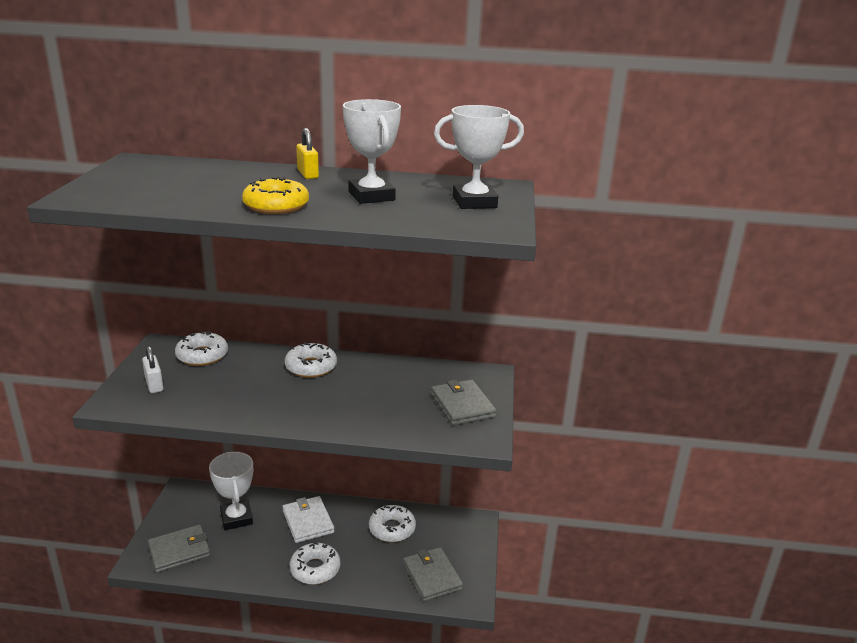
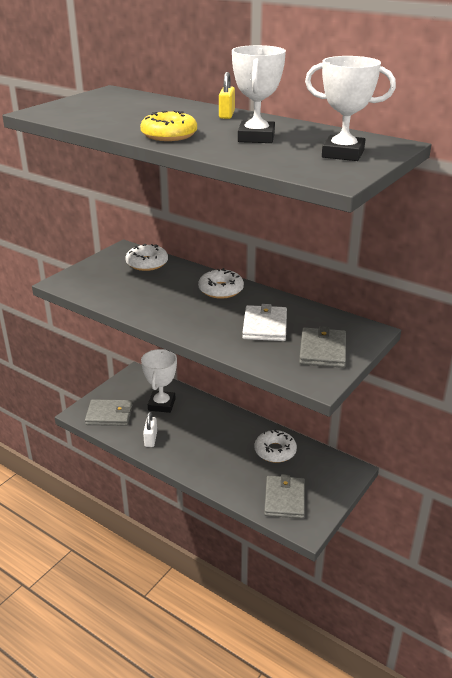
camera: 30 degrees right, 5 degrees up
white padlock [142,346,164,393] -> white padlock moved to [143,412,157,447]
white wallet [282,496,335,543] -> white wallet moved to [242,304,287,341]
white donut [289,542,341,585] -> none

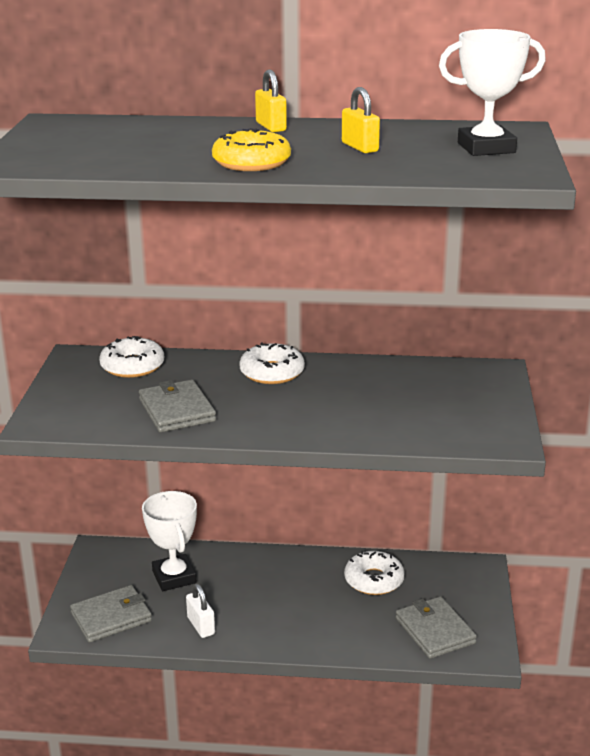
camera: 30 degrees left, 5 degrees down
white trophy [232,45,286,143] -> yellow padlock [342,87,380,153]
white wallet [242,304,287,341] -> none
grey wallet [299,326,346,368] -> grey wallet moved to [139,380,216,432]

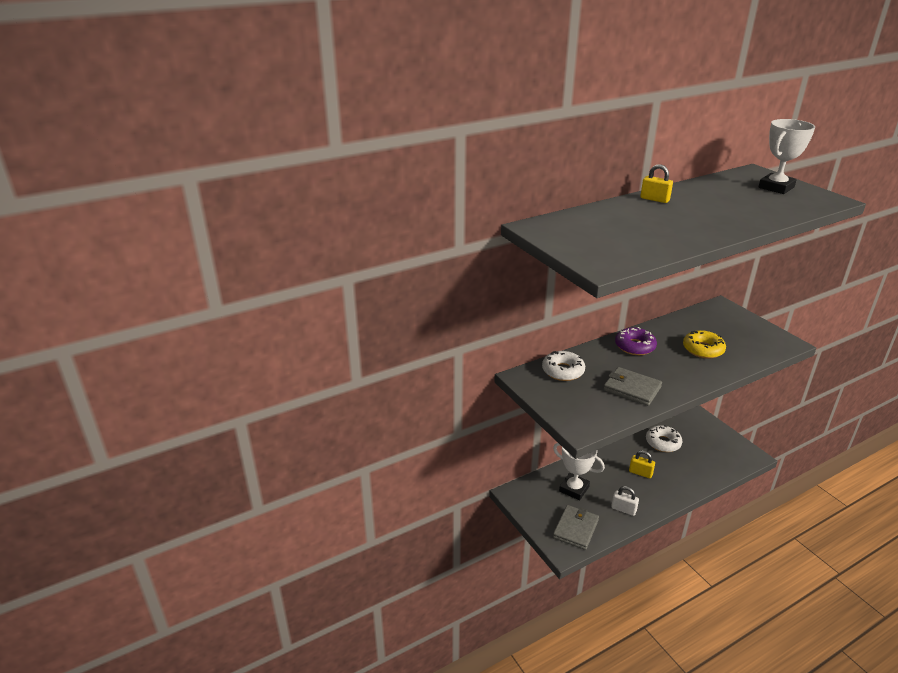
camera: 35 degrees left, 5 degrees up
yellow donut [212,128,291,171] -> yellow donut moved to [683,330,726,359]
white donut [240,342,305,384] -> purple donut [615,327,657,355]
yellow padlock [342,87,380,153] -> yellow padlock moved to [629,450,655,478]
grey wallet [396,596,477,659] -> none

